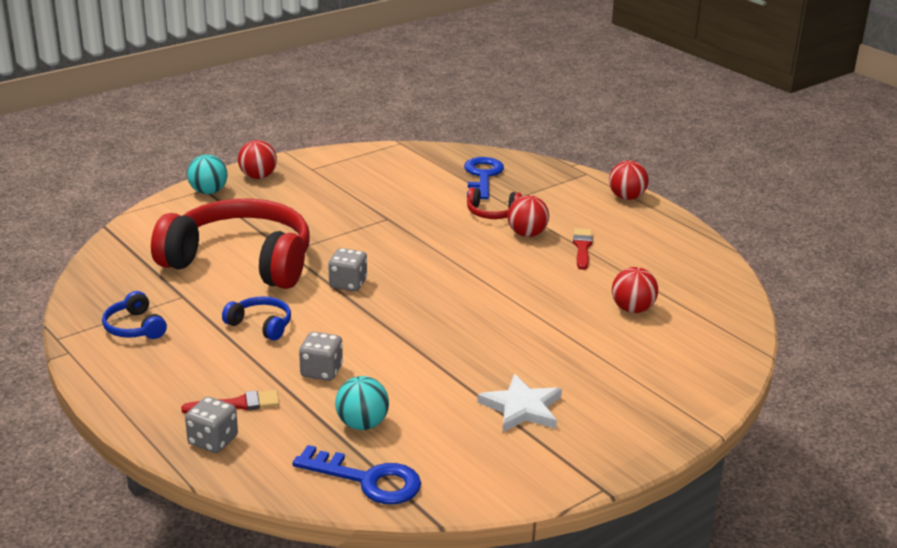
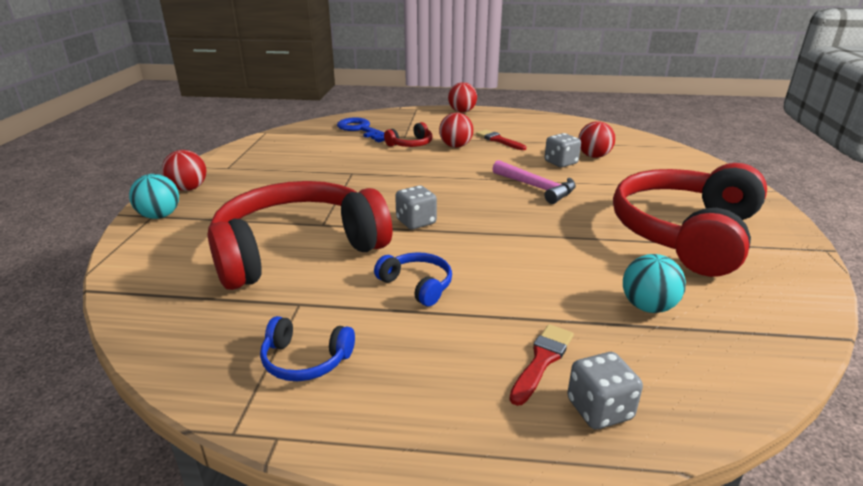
camera: 45 degrees left, 0 degrees up
blue headphones [222,296,291,341] -> blue headphones turned 60 degrees clockwise [374,252,452,306]
blue key [292,445,421,504] -> none
grey dice [299,332,343,381] -> grey dice moved to [545,133,581,167]
white star [477,374,562,432] -> red headphones [613,163,767,277]
none -> pink hammer [492,160,576,204]

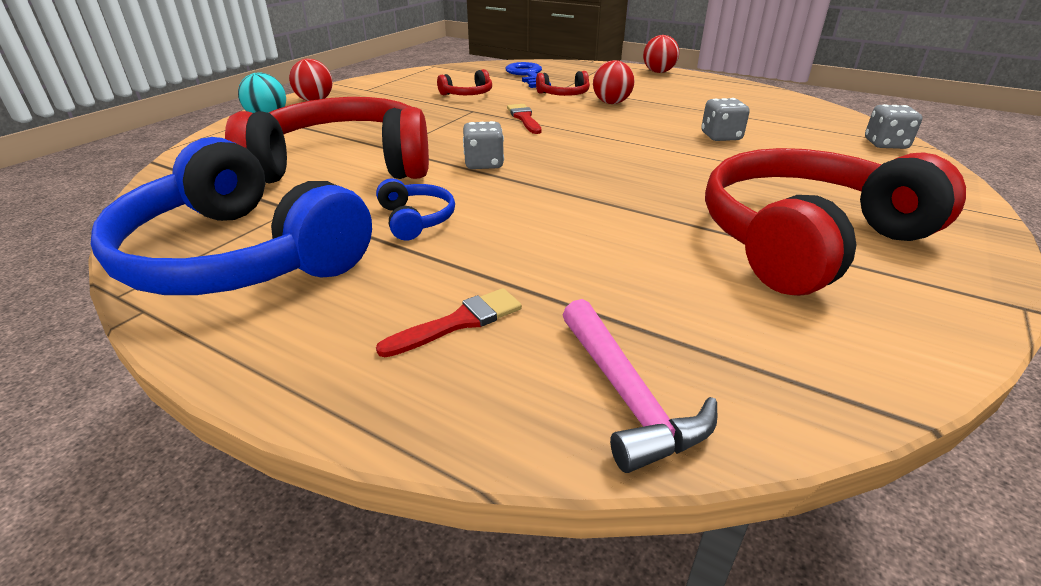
camera: 25 degrees right, 5 degrees up
blue headphones [260,316,355,381] -> blue headphones [91,137,372,295], size x2.48
red brush [476,130,526,150] -> red brush moved to [507,104,541,134]
pink hammer [492,160,576,204] -> pink hammer moved to [563,299,717,473]
grey dice [567,352,643,429] -> grey dice moved to [865,104,922,149]
red ball [578,121,615,158] -> none
turquoise ball [623,254,686,313] -> none
none -> red headphones [437,69,492,95]

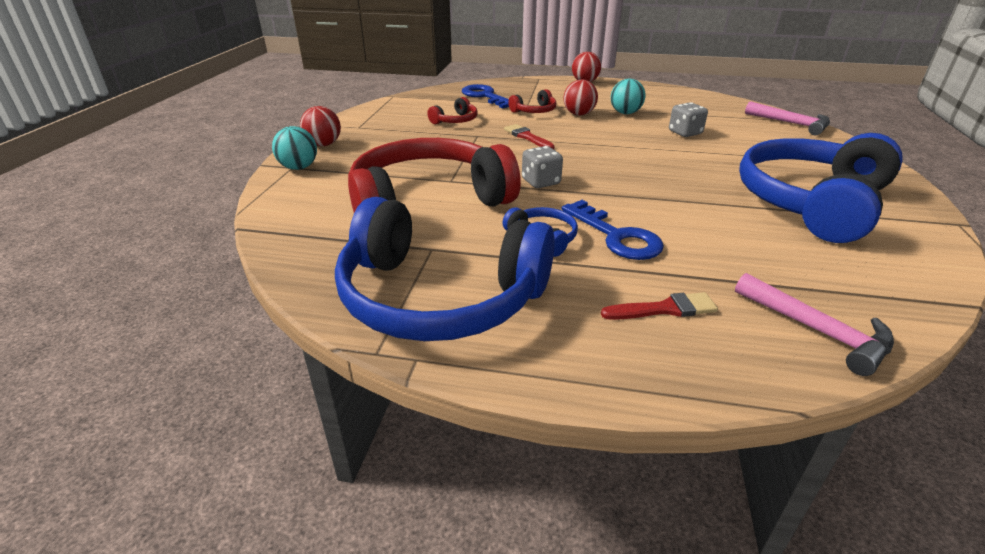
camera: 20 degrees left, 0 degrees up
red brush [376,288,522,357] -> red brush turned 45 degrees clockwise [601,292,718,320]
red headphones [705,148,966,296] -> blue headphones [739,133,903,243]
grey dice [865,104,922,149] -> pink hammer [745,101,830,135]
none -> blue key [562,200,664,260]
none -> turquoise ball [611,79,645,114]

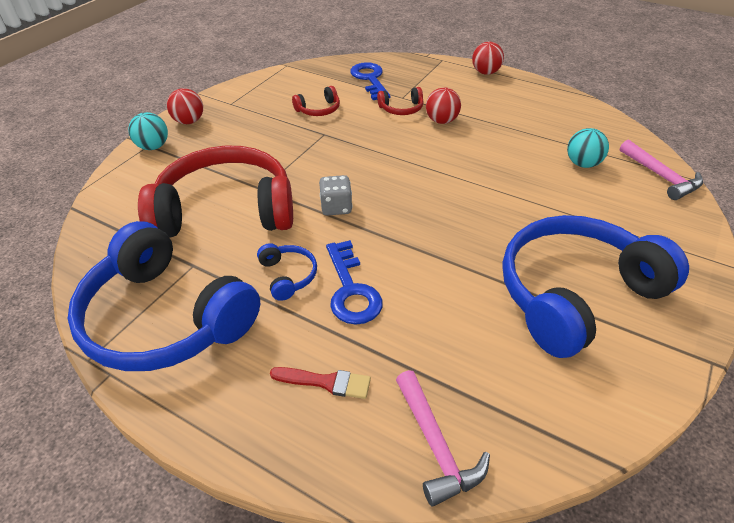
camera: 20 degrees right, 10 degrees up
red brush [504,124,555,149] -> none
turquoise ball [611,79,645,114] -> turquoise ball moved to [567,128,609,168]
grey dice [669,102,708,137] -> none

